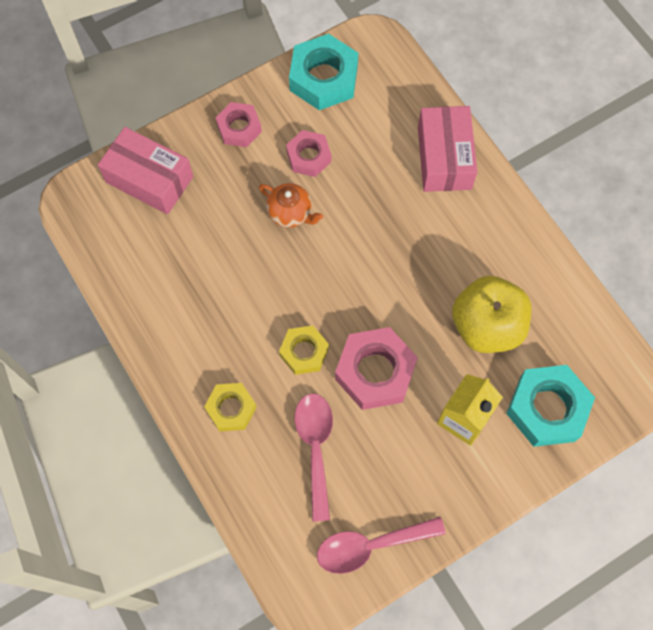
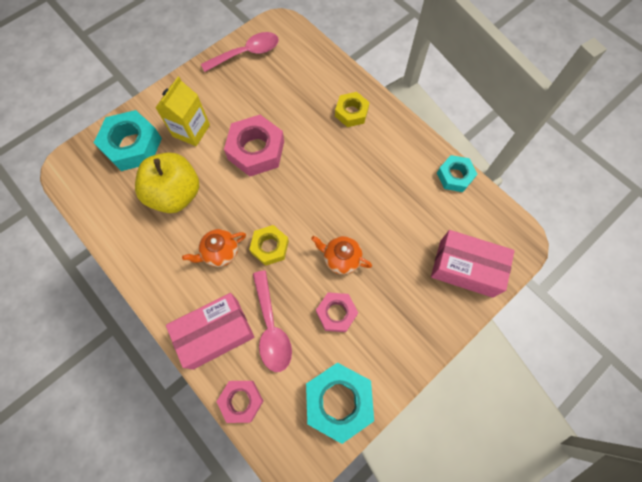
camera: 170 degrees right, 0 degrees up
pink nut [215,102,262,147] -> pink nut moved to [216,381,263,423]
yellow nut [279,325,329,375] -> yellow nut moved to [249,225,289,266]
pink spoon [294,393,333,522] -> pink spoon moved to [253,270,292,372]
pink box [418,106,477,192] -> pink box turned 75 degrees clockwise [166,293,254,370]
none -> orange teapot [182,229,246,267]
none -> turquoise nut [437,155,477,192]

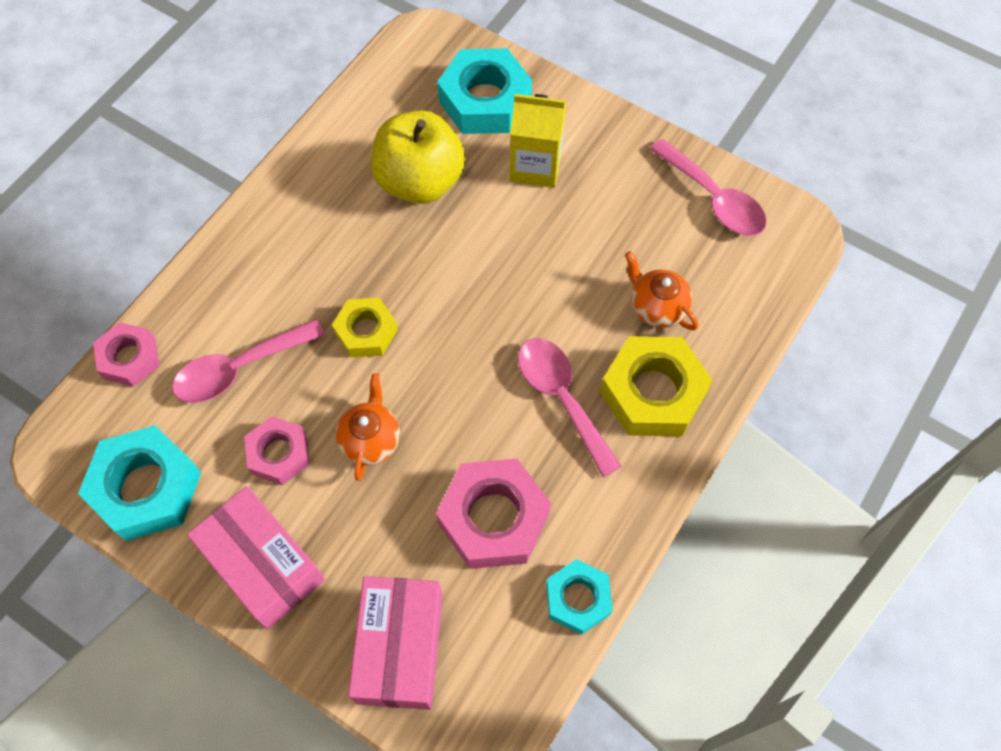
camera: 75 degrees right, 5 degrees down
pink box [166,293,254,370] -> pink box moved to [187,486,325,629]
orange teapot [182,229,246,267] -> orange teapot moved to [625,251,698,331]
pink nut [224,115,284,176] -> pink nut moved to [436,458,551,569]
yellow nut [335,92,370,127] -> yellow nut [600,336,712,436], size x1.64
none -> pink spoon [518,338,622,477]

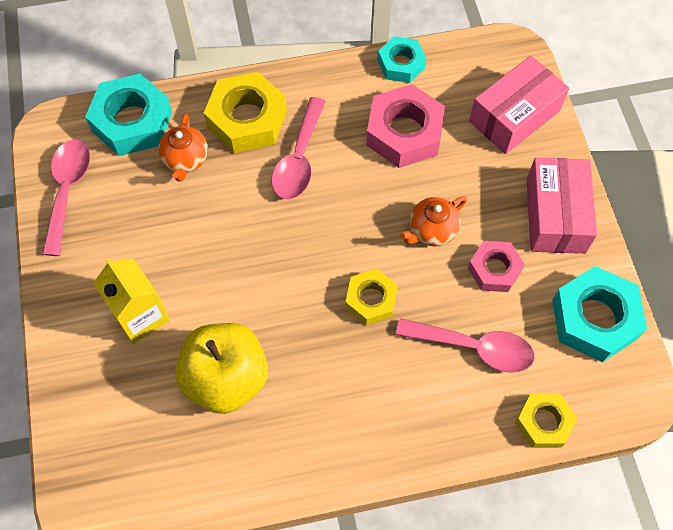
camera: 135 degrees left, 0 degrees up
pink nut [93,322,160,387] -> yellow nut [515,393,577,448]
turquoise nut [437,48,532,134] -> turquoise nut moved to [85,74,172,156]

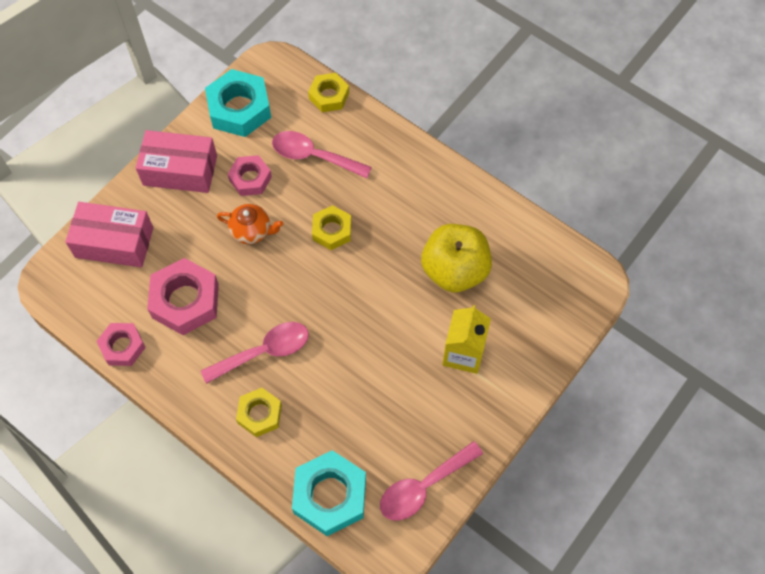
camera: 130 degrees left, 0 degrees up
orange teapot [158,113,208,181] -> none
yellow nut [204,72,287,153] -> yellow nut [236,388,282,437], size x0.61
turquoise nut [378,36,426,83] -> pink nut [97,323,146,366]
pink spoon [396,318,535,373] -> pink spoon turned 45 degrees counterclockwise [272,131,372,179]
pink box [526,158,597,254] -> pink box turned 45 degrees clockwise [136,130,217,193]

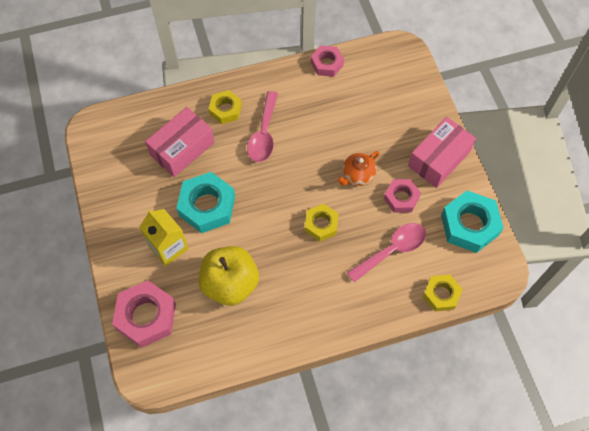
camera: 125 degrees right, 0 degrees up
pink box [65,202,153,267] -> pink box moved to [145,107,215,177]
pink nut [147,258,219,335] -> pink nut moved to [112,281,176,348]
turquoise nut [292,450,366,536] -> turquoise nut moved to [176,172,235,233]
pink spoon [380,441,483,520] -> none

